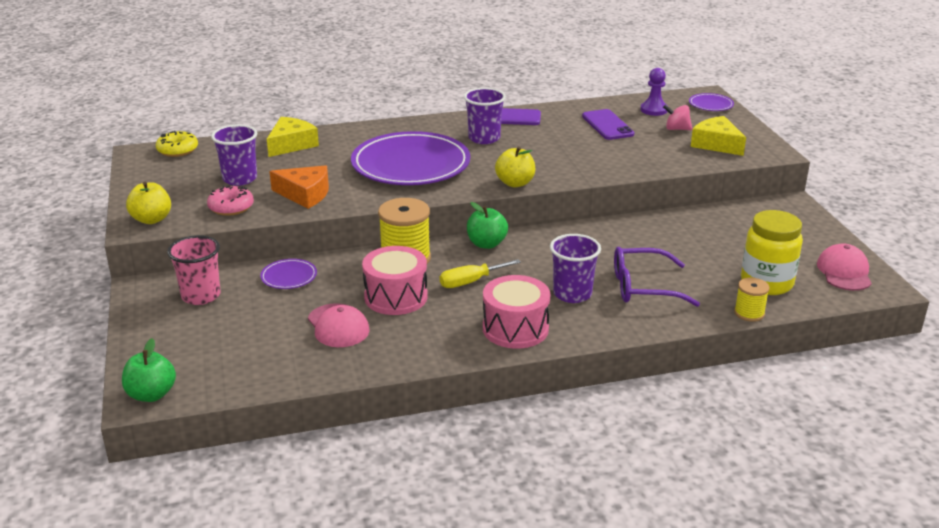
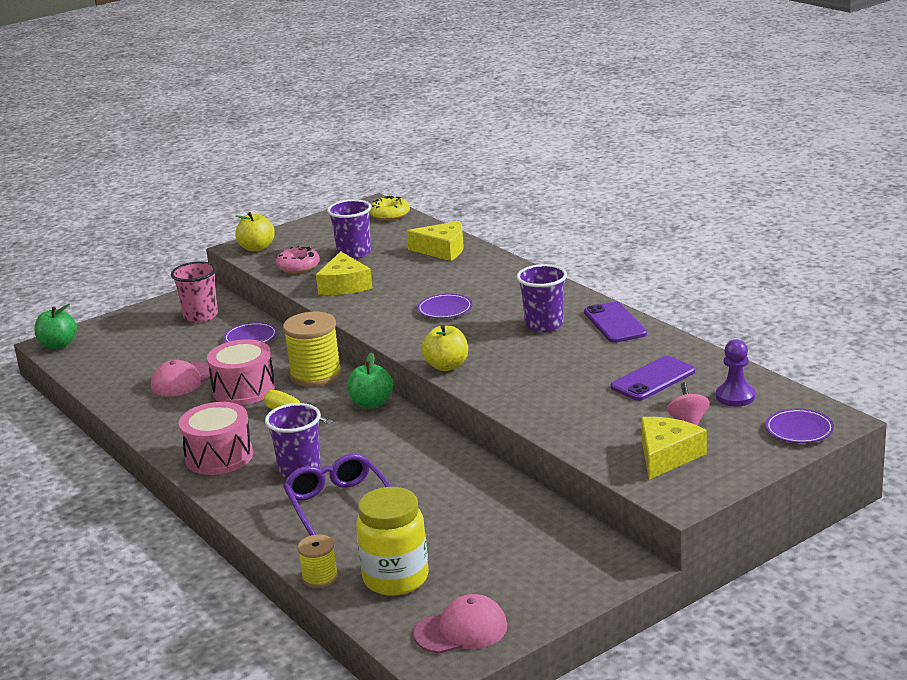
camera: 70 degrees right, 5 degrees down
orange cheese [269,165,329,209] -> yellow cheese [316,251,372,295]
purple plate [351,131,470,185] -> purple plate [417,294,472,318], size x0.42

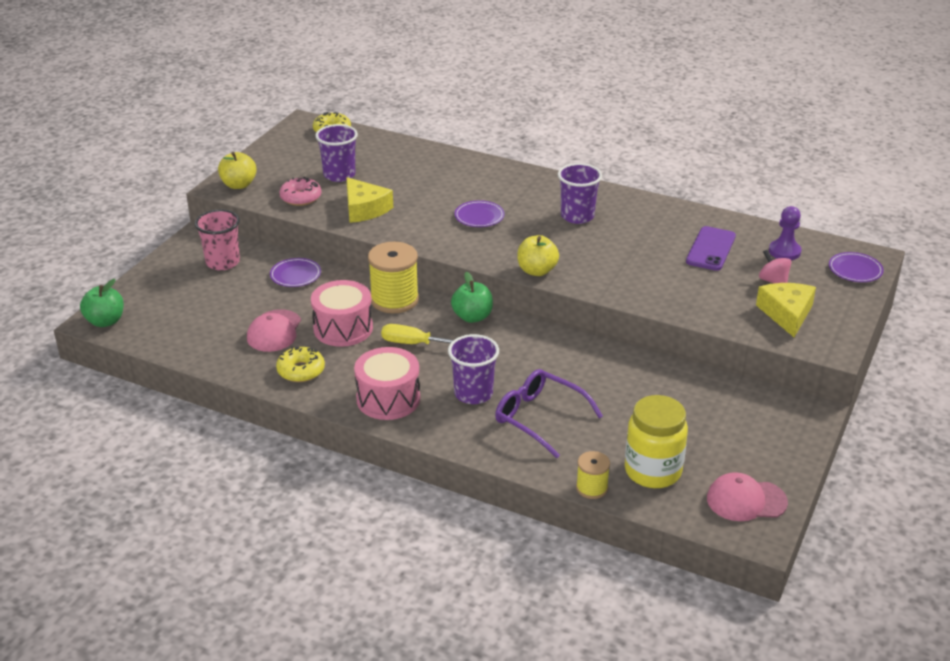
camera: 30 degrees left, 10 degrees up
yellow cheese [407,221,463,261] -> none
pink cap [414,594,507,654] -> pink cap turned 135 degrees counterclockwise [707,472,788,521]
purple phone [584,302,647,343] -> none
none -> yellow donut [276,347,325,382]

